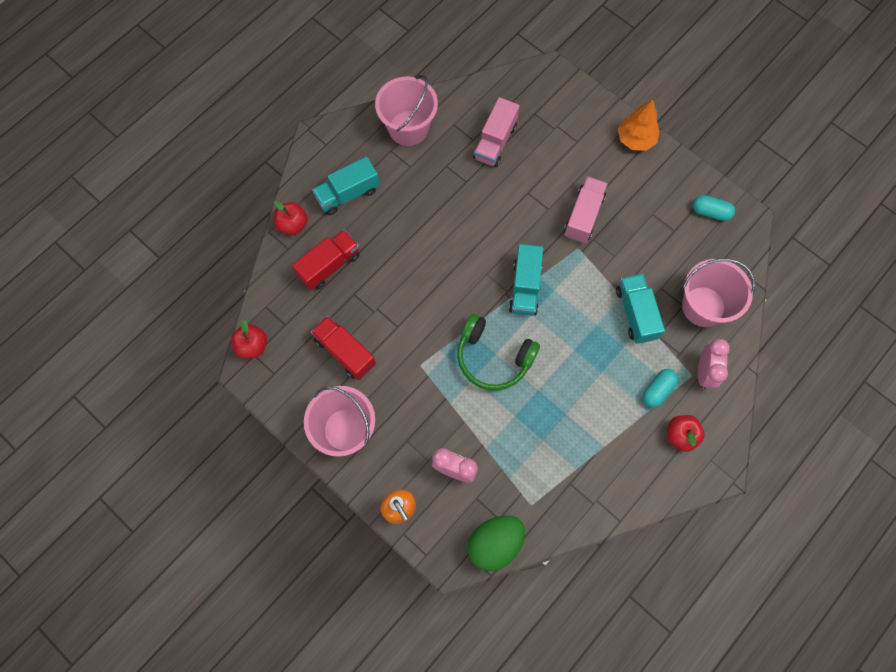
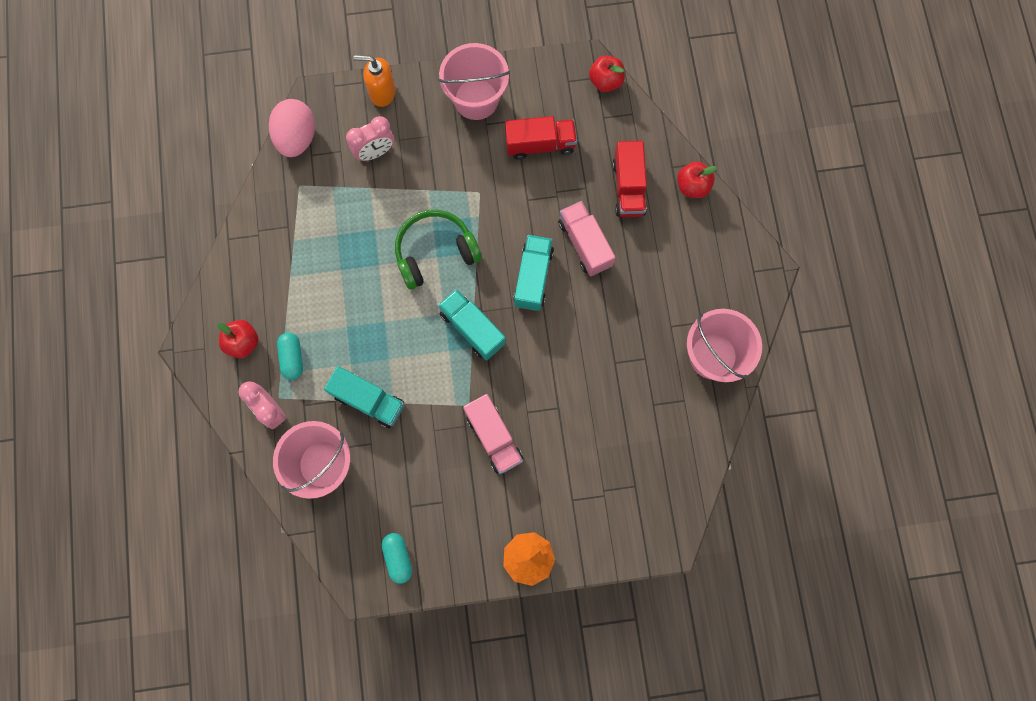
camera: 130 degrees right, 5 degrees up
turquoise truck [312,156,380,215] -> turquoise truck moved to [513,235,554,311]
green egg [468,515,525,571] -> pink egg [269,99,315,157]
pink truck [473,97,520,167] -> pink truck moved to [558,201,616,276]
turquoise capsule [693,195,735,221] -> turquoise capsule turned 75 degrees counterclockwise [381,533,412,584]

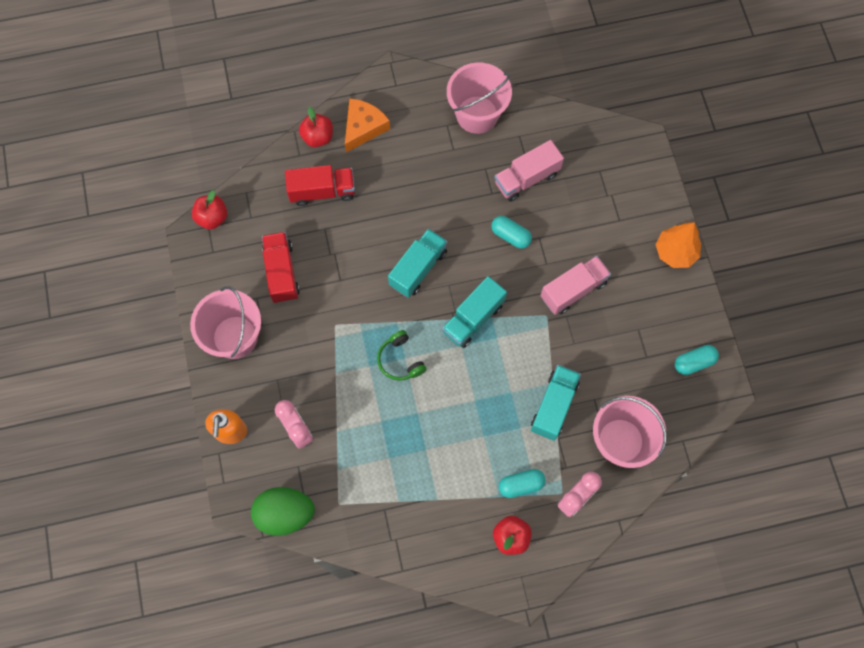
camera: 95 degrees left, 5 degrees down
pink egg [269,99,315,157] -> green egg [251,487,315,536]
green headphones [395,210,482,290] -> green headphones [377,330,427,381], size x0.60
turquoise truck [513,235,554,311] -> turquoise truck turned 120 degrees clockwise [388,229,447,298]
pink truck [558,201,616,276] -> pink truck moved to [495,140,564,202]
none -> orange cheese [345,98,390,152]
none -> turquoise capsule [491,216,532,249]

